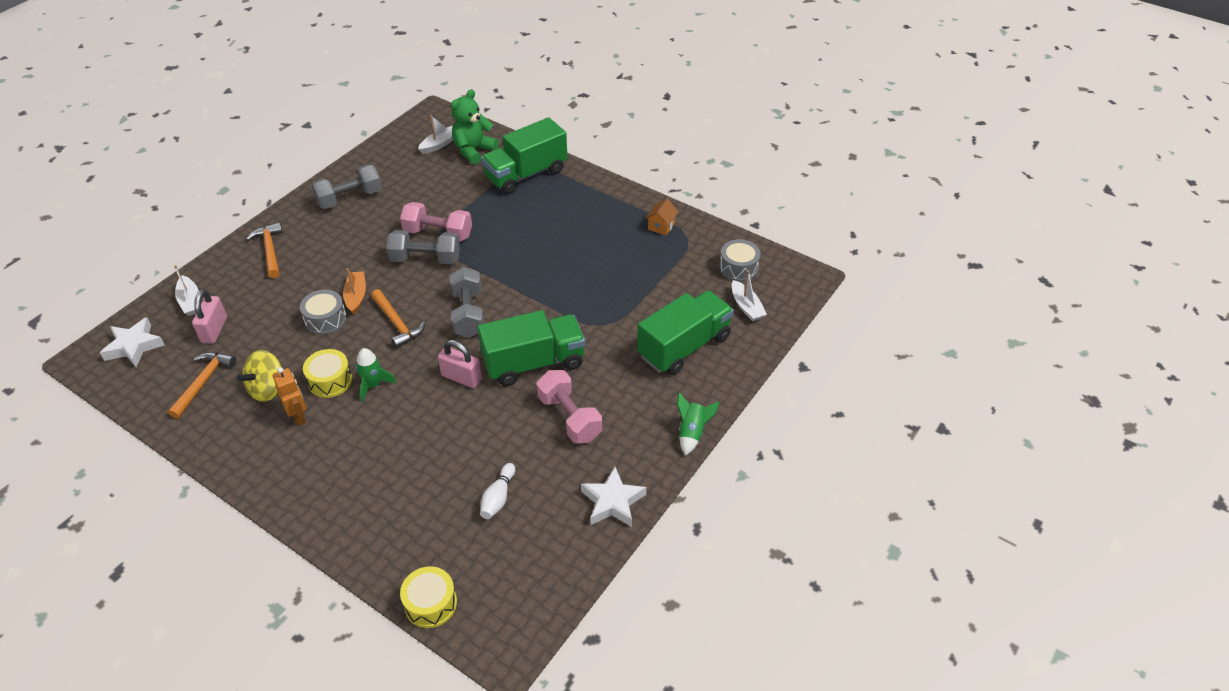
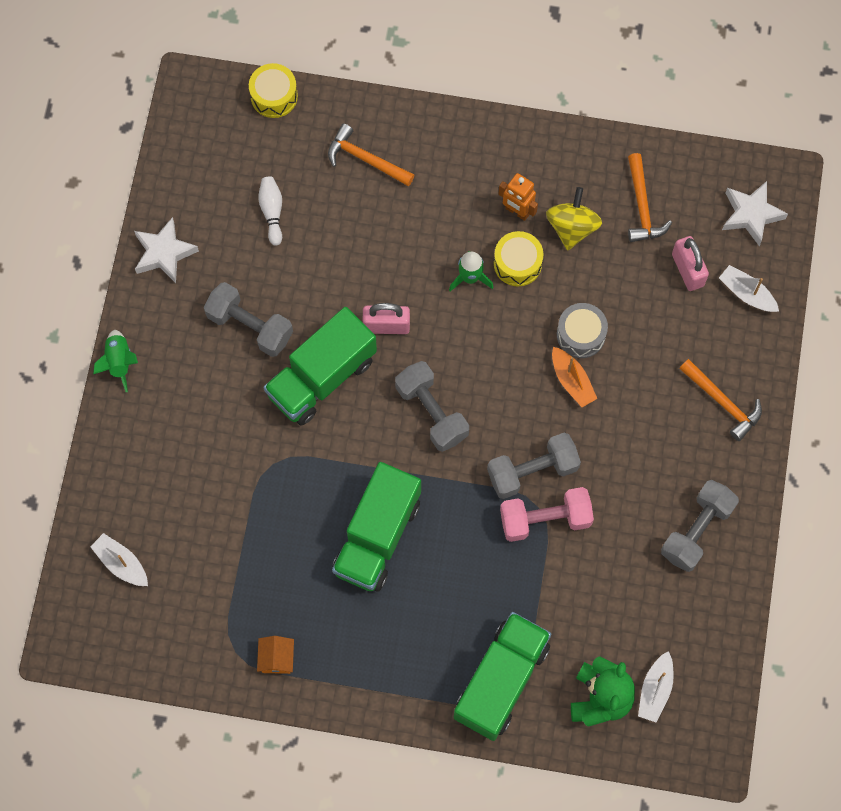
camera: 155 degrees right, 25 degrees up
orange hammer [371,289,425,348] -> orange hammer moved to [328,124,414,186]
pink dumbbell [536,370,602,444] -> grey dumbbell [204,282,293,357]
green truck [637,290,734,375] -> green truck moved to [332,462,421,591]
grey drum [719,239,761,282] -> none

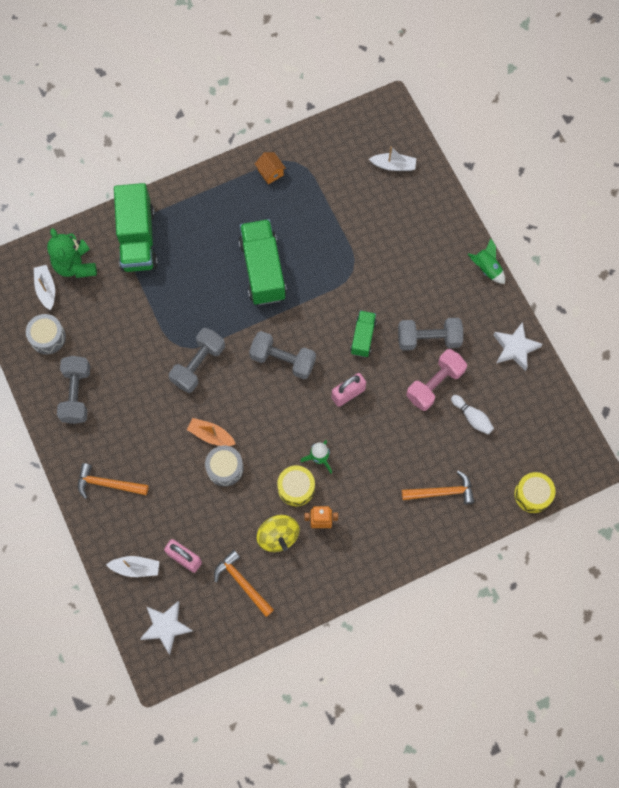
camera: 145 degrees right, 0 degrees up
green truck [263,307,377,426] -> green truck [350,310,377,357], size x0.54
pink dumbbell [500,487,594,542] -> pink dumbbell moved to [406,349,467,411]
none -> grey drum [26,314,66,354]

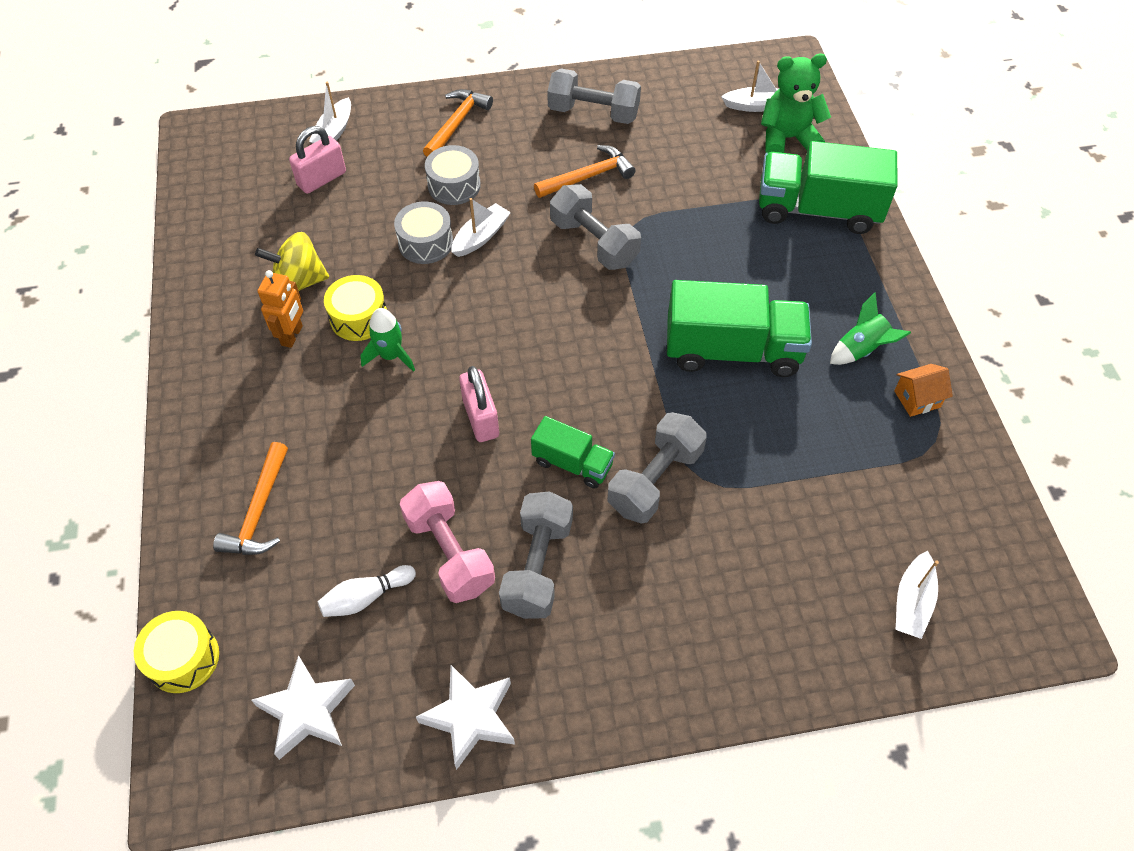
camera: 105 degrees right, 15 degrees down
grey drum [26,314,66,354] -> grey drum moved to [425,145,481,205]
white star [140,601,193,654] -> white star moved to [251,655,355,760]
orange boat [187,418,235,446] -> white boat [451,198,511,257]
orange hammer [214,550,274,617] -> orange hammer moved to [534,145,636,198]
grey dumbbell [249,331,316,379] -> grey dumbbell moved to [607,412,707,524]
green rocket [467,239,505,284] -> green rocket moved to [830,293,911,365]

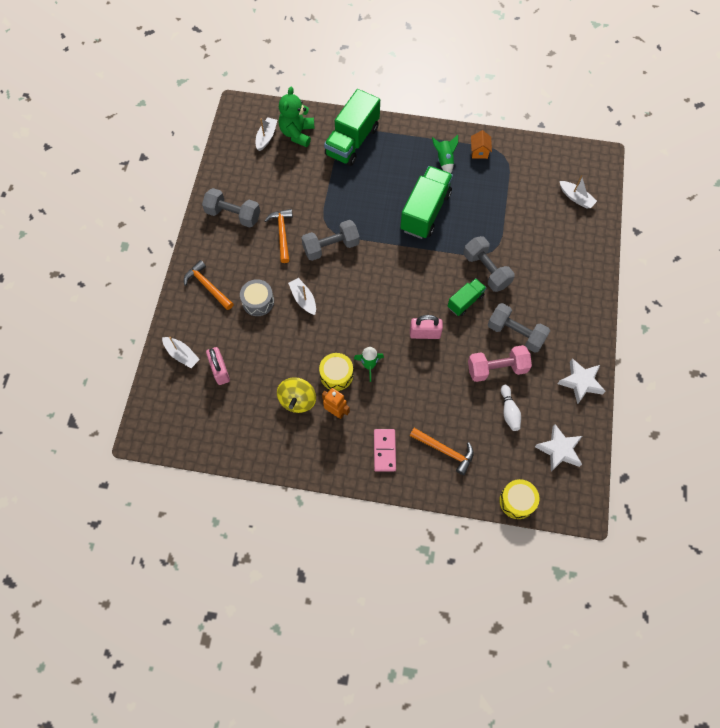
camera: 70 degrees left, 10 degrees up
grey drum [394,201,453,264] -> none
grey dumbbell [547,68,641,124] -> grey dumbbell turned 75 degrees clockwise [202,188,260,228]
none -> pink domino [374,429,396,472]

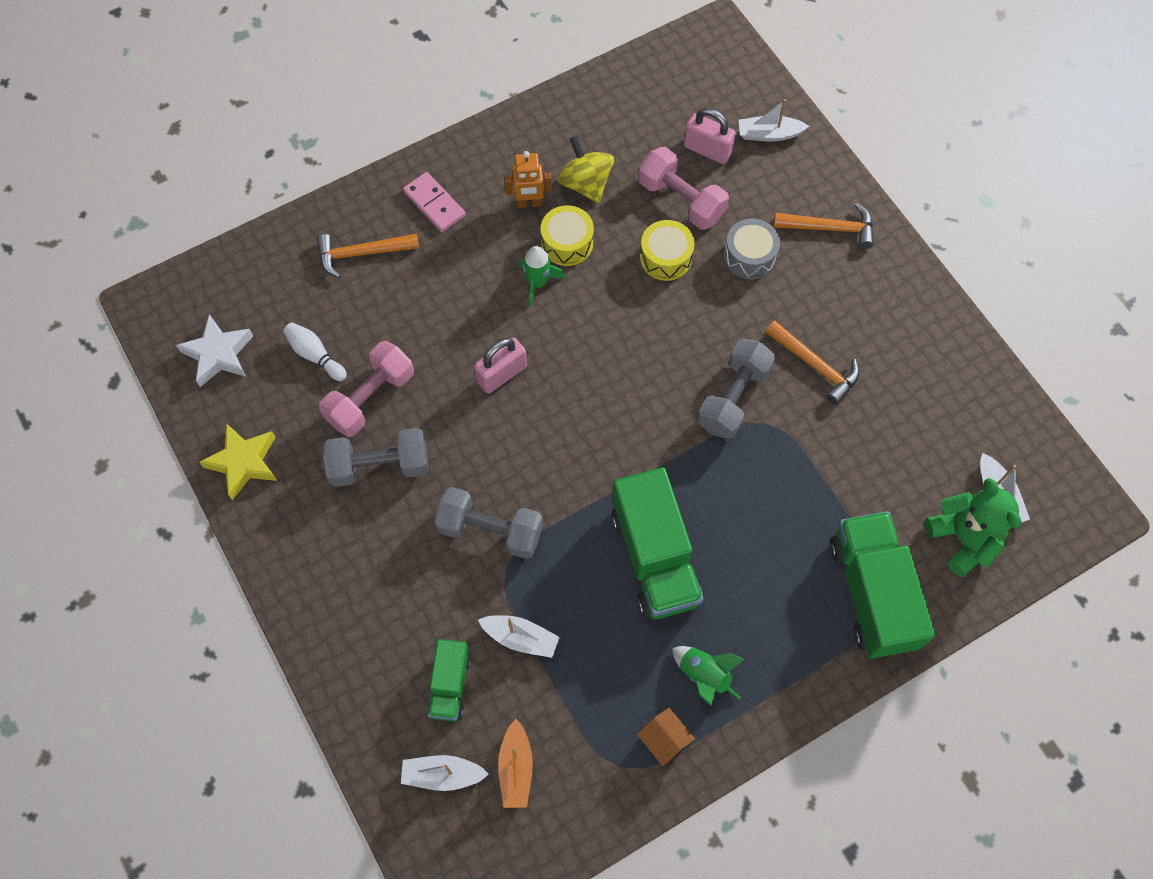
camera: 140 degrees right, 0 degrees up
grey dumbbell [202,188,260,228] -> none
white boat [288,278,316,315] -> white boat moved to [478,615,560,658]
green truck [448,278,486,316] -> green truck moved to [427,639,471,721]
yellow drum [499,479,539,519] -> yellow drum moved to [640,220,695,281]
white star [558,358,606,404] -> yellow star [199,423,277,500]
none -> orange boat [498,719,533,808]
none -> pink dumbbell [638,147,729,230]

